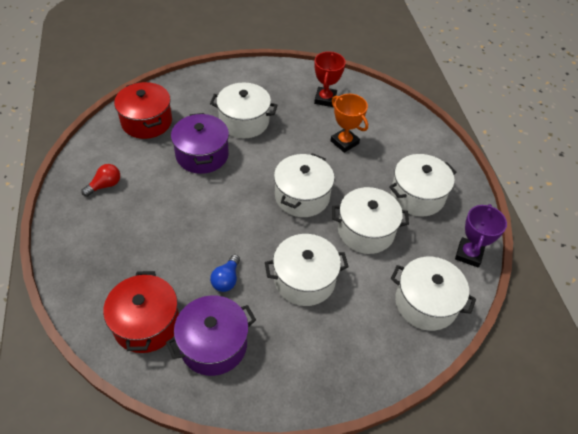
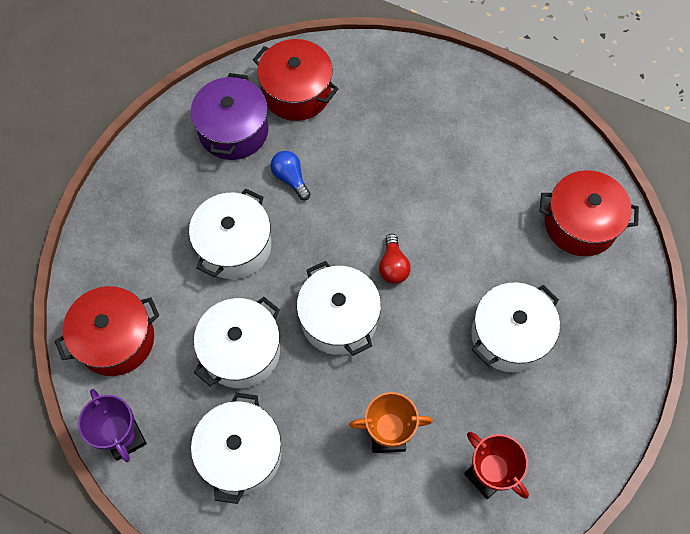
camera: 130 degrees right, 15 degrees up
red light bulb [81,164,120,197] -> red light bulb moved to [379,234,411,284]
purple pot [171,113,229,174] -> none
white pot [391,257,476,331] -> red pot [55,286,159,376]

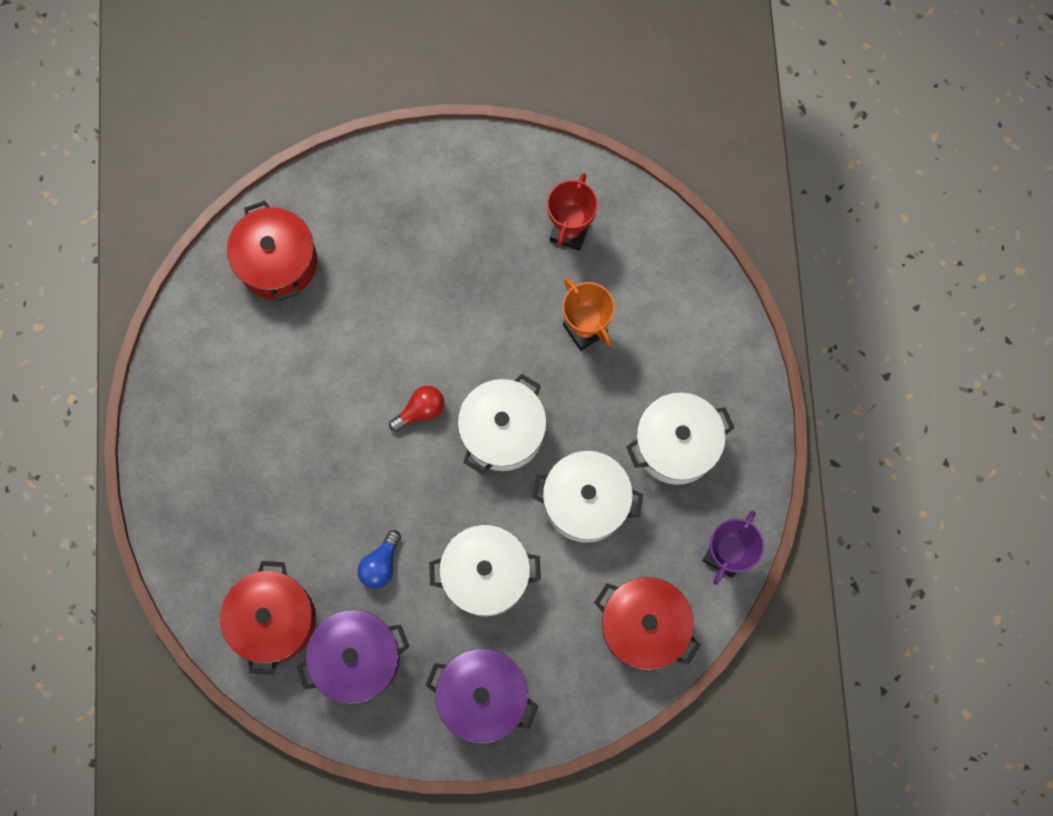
camera: 120 degrees left, 10 degrees up
white pot [471,282,560,372] -> none
none -> purple pot [425,648,538,743]

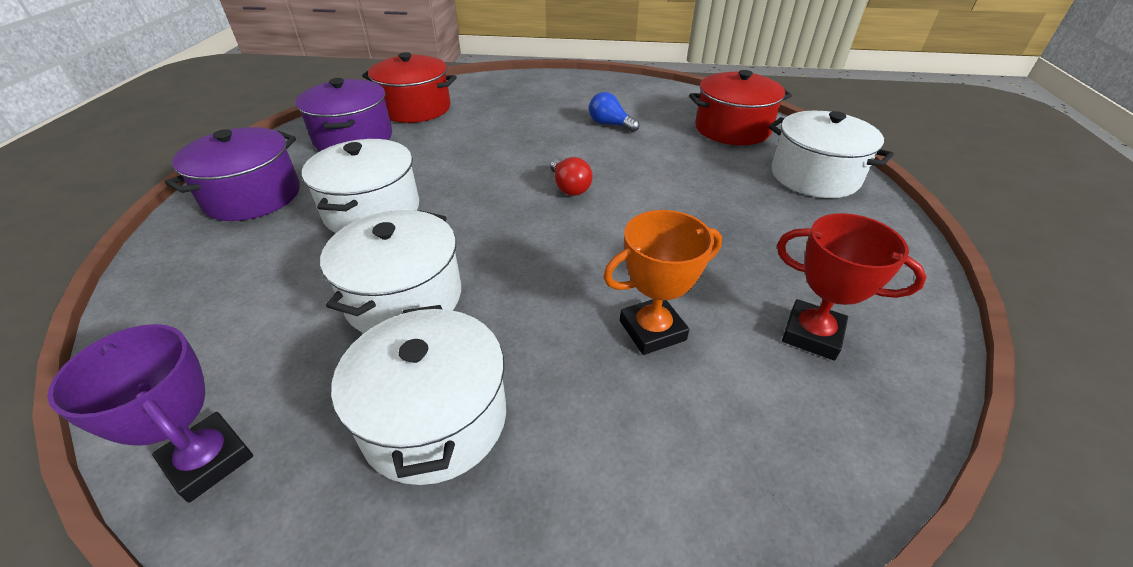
camera: 100 degrees right, 35 degrees down
blue light bulb [358,530,401,589] -> blue light bulb moved to [589,92,639,132]
white pot [458,374,547,475] -> white pot moved to [769,111,894,198]
red pot [594,577,701,670] -> none

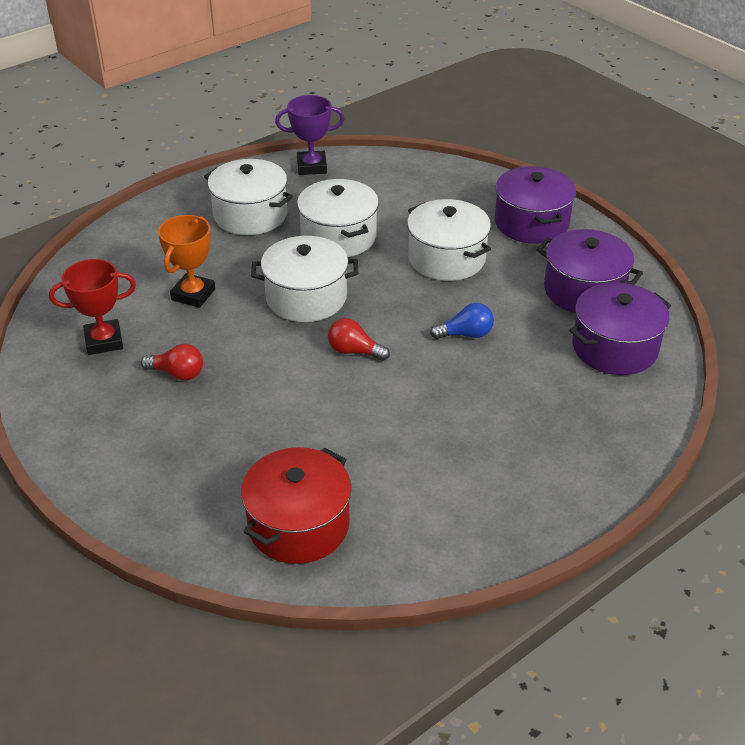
camera: 135 degrees right, 0 degrees up
red pot [362,52,457,123] -> purple pot [570,282,671,375]
blue light bulb [589,92,639,132] -> blue light bulb moved to [430,303,494,339]
white pot [769,111,894,198] -> white pot moved to [251,236,358,322]
none -> red light bulb [141,344,203,380]

